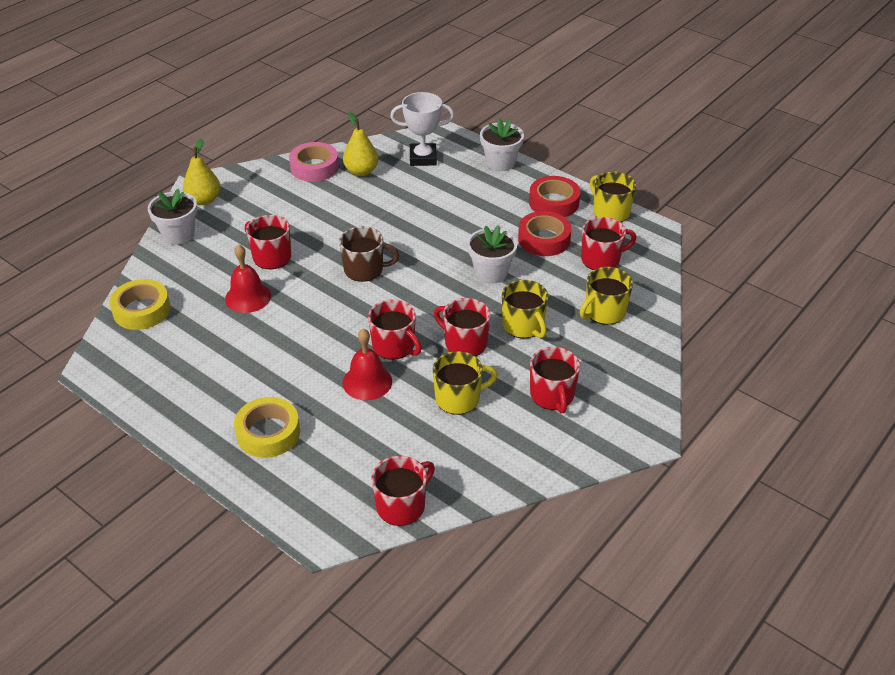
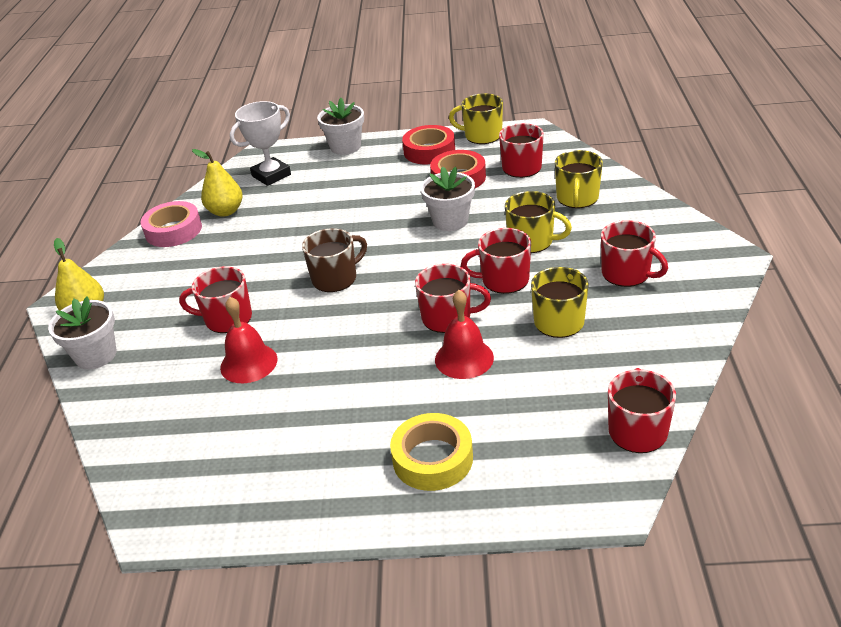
camera: 35 degrees left, 5 degrees down
yellow tape [109,279,171,330] -> none

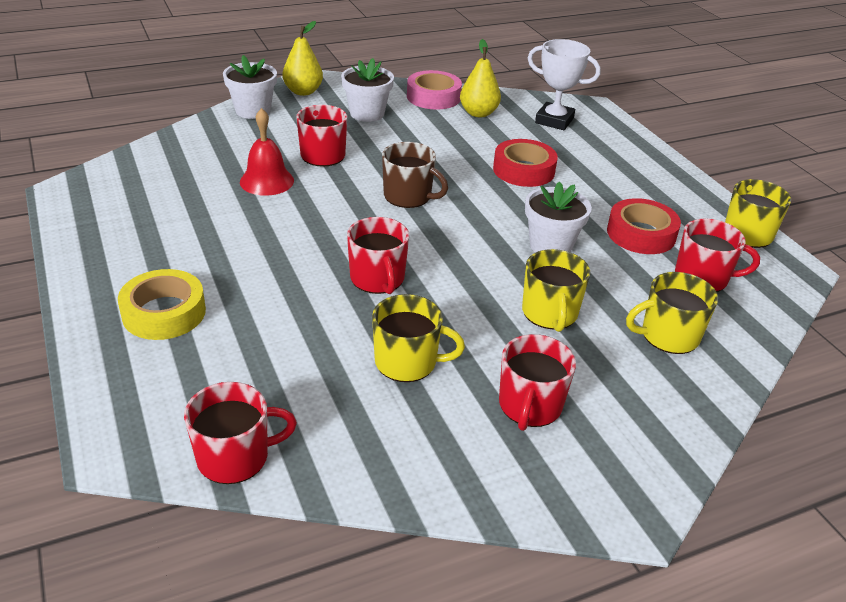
camera: 60 degrees right, 0 degrees up
white flower pot [317,98,364,155] -> white flower pot moved to [341,58,394,122]
red tape [402,125,455,164] -> red tape moved to [493,139,558,187]
red bell [435,290,494,379] -> none
red mug [461,228,531,294] -> none

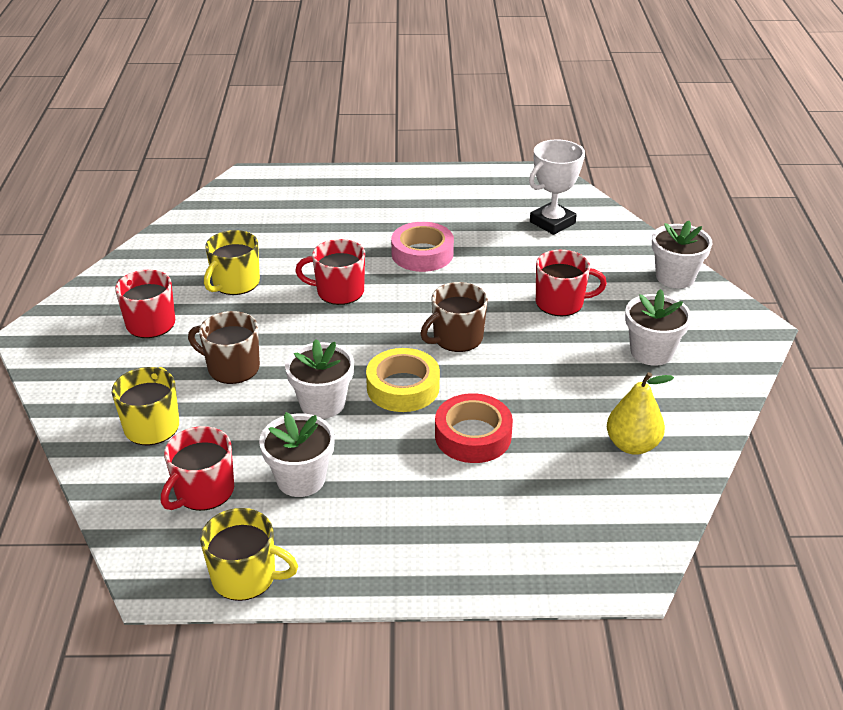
camera: 115 degrees right, 0 degrees up
yellow tape [118,269,206,340] -> yellow tape moved to [366,348,440,412]
red mug [184,382,297,484] -> none
red bell [240,108,294,196] -> none
yellow pear [283,21,323,96] -> none
pink tape [407,70,462,110] -> pink tape moved to [391,222,454,272]
yellow mug [522,249,591,332] -> brown mug [188,311,260,384]
white trophy [528,39,601,130] -> white trophy moved to [529,139,585,235]
red tape [607,198,681,254] -> white flower pot [259,412,335,497]

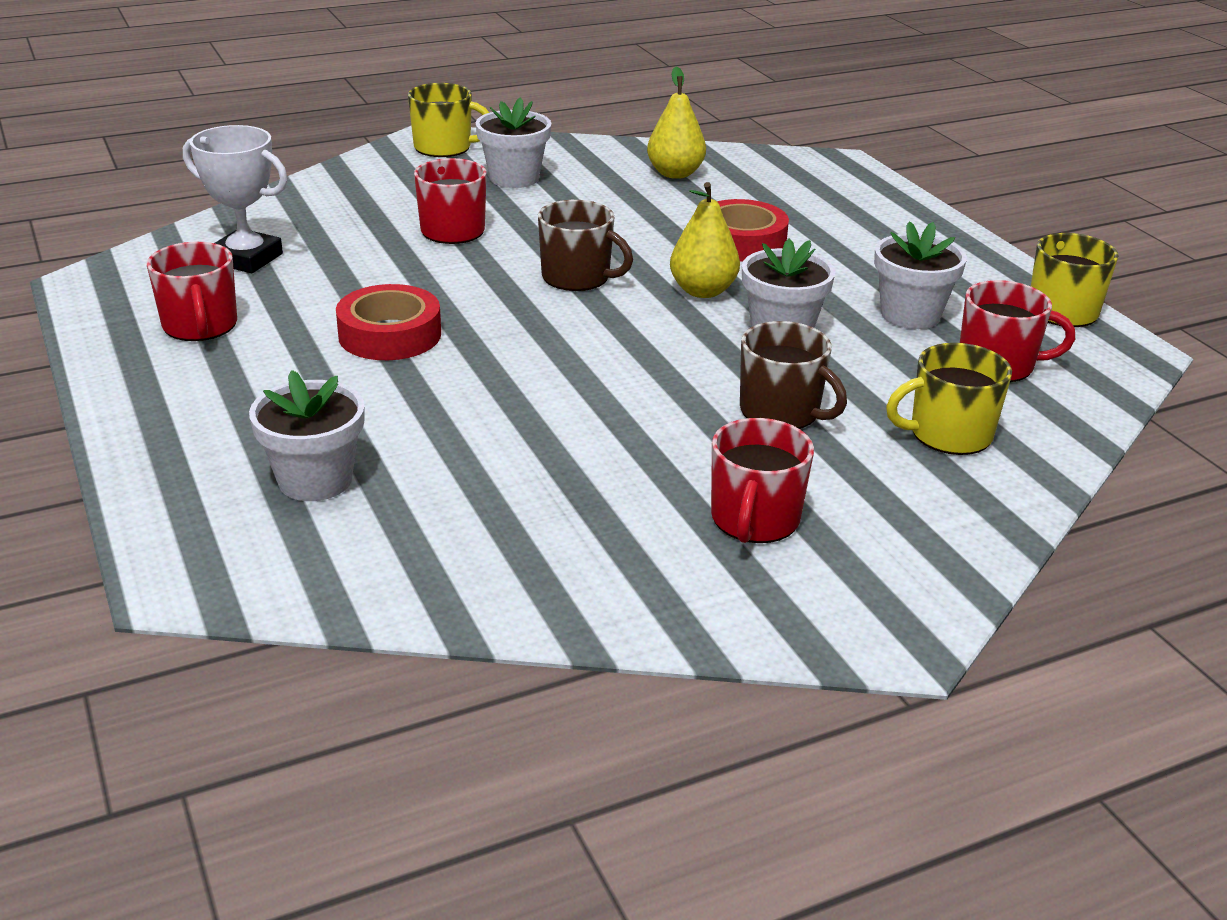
camera: 115 degrees left, 5 degrees down
brown mug [188,311,260,384] -> brown mug turned 45 degrees counterclockwise [740,321,847,429]
yellow mug [204,230,260,295] -> yellow mug moved to [408,83,490,157]
red mug [295,239,365,305] -> red mug moved to [147,242,237,341]
yellow tape [366,348,440,412] -> yellow pear [670,182,740,298]
pink tape [391,222,454,272] -> red tape [336,284,441,360]
white flower pot [652,221,712,288] -> white flower pot moved to [249,370,365,501]

